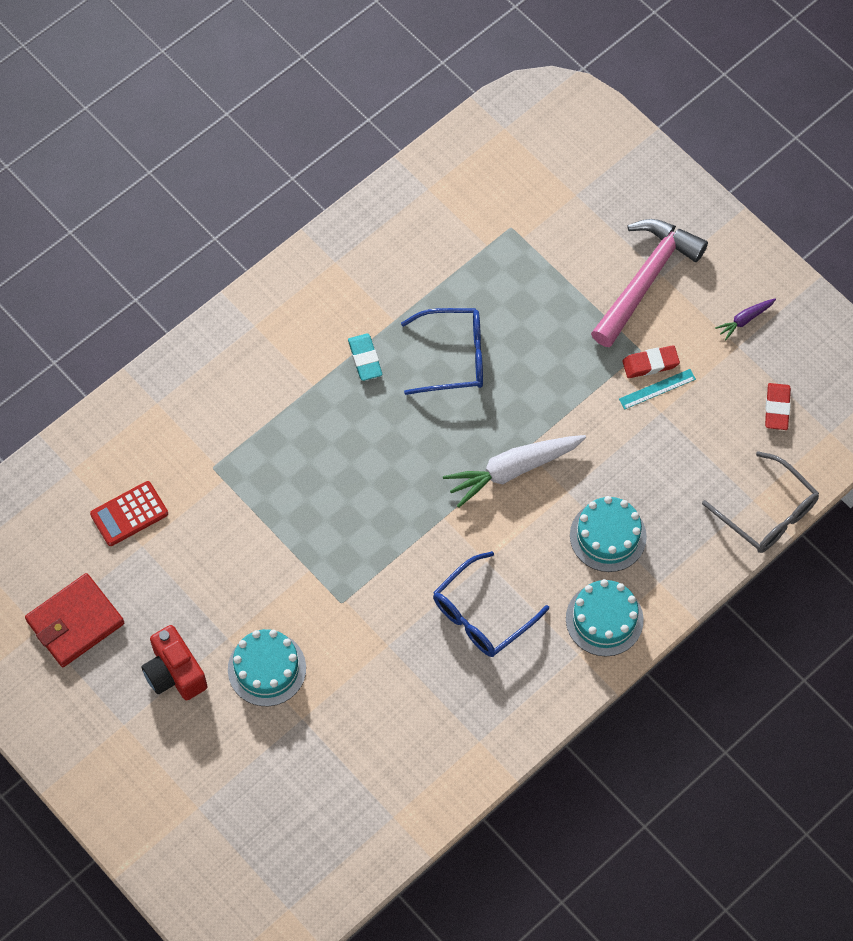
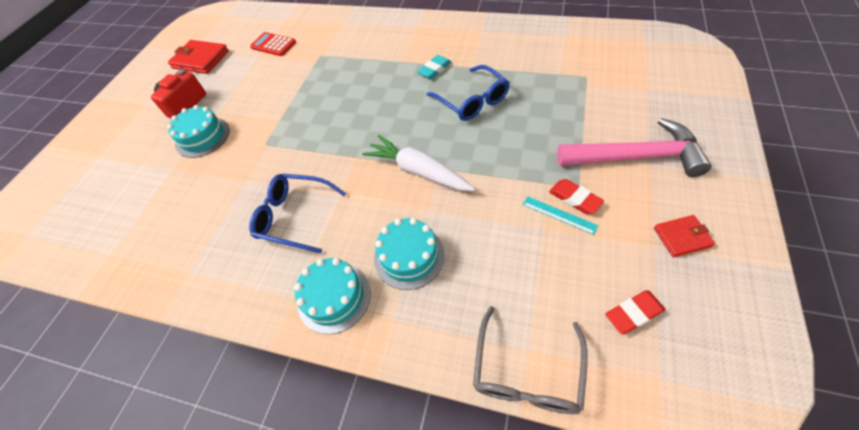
camera: 65 degrees right, 10 degrees down
purple carrot [715,298,776,340] -> red wallet [654,215,715,257]

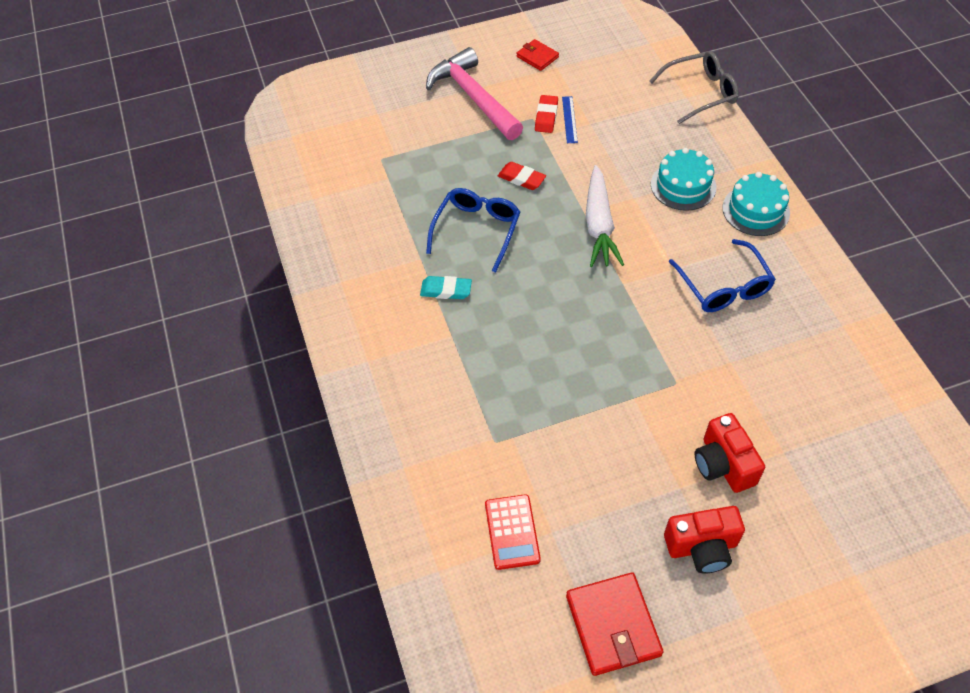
camera: 130 degrees left, 0 degrees up
turquoise cake [167,105,230,158] -> red camera [695,413,765,493]
turquoise ruler [523,196,598,235] -> blue ruler [562,96,578,143]
red eraser [605,290,665,335] -> red eraser moved to [498,162,546,190]

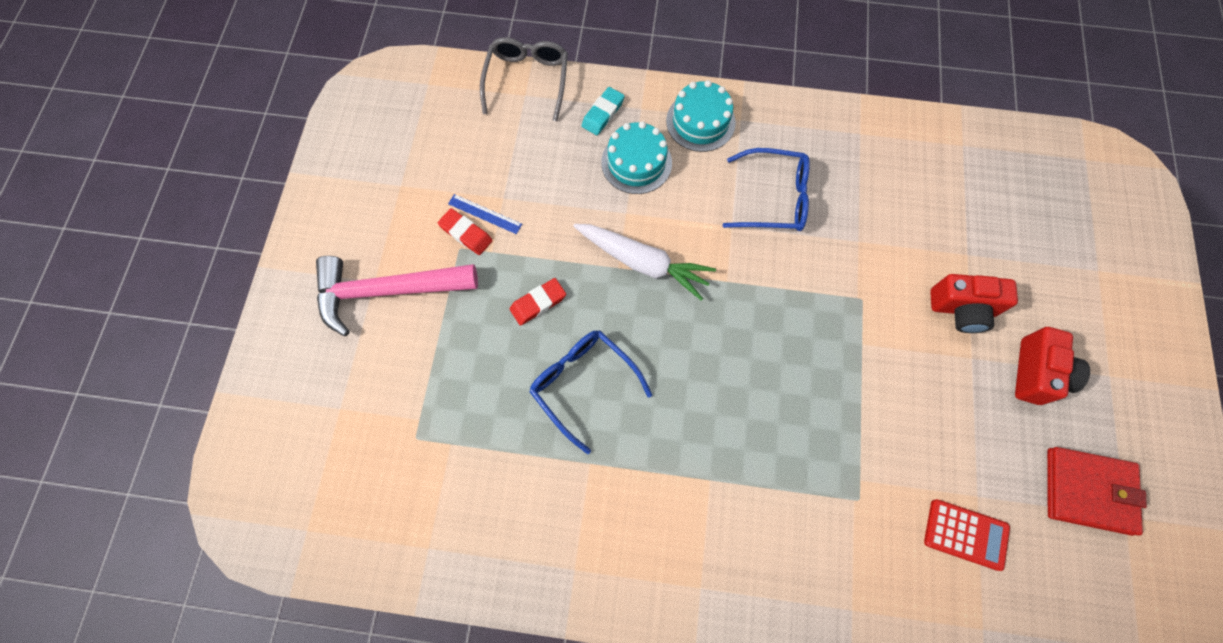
camera: 65 degrees left, 15 degrees up
turquoise eraser [420,276,472,299] -> turquoise eraser moved to [582,87,625,135]
red wallet [517,39,559,71] -> none

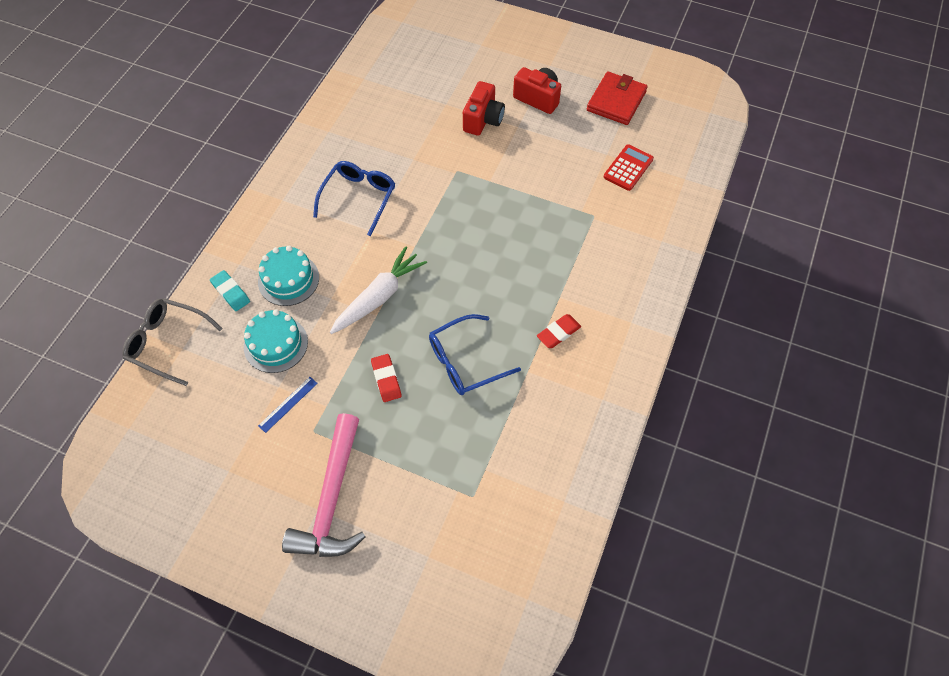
camera: 75 degrees left, 10 degrees down
red eraser [438,208,493,255] -> red eraser moved to [537,314,581,348]
turquoise cake [666,80,736,152] -> turquoise cake moved to [244,309,308,373]

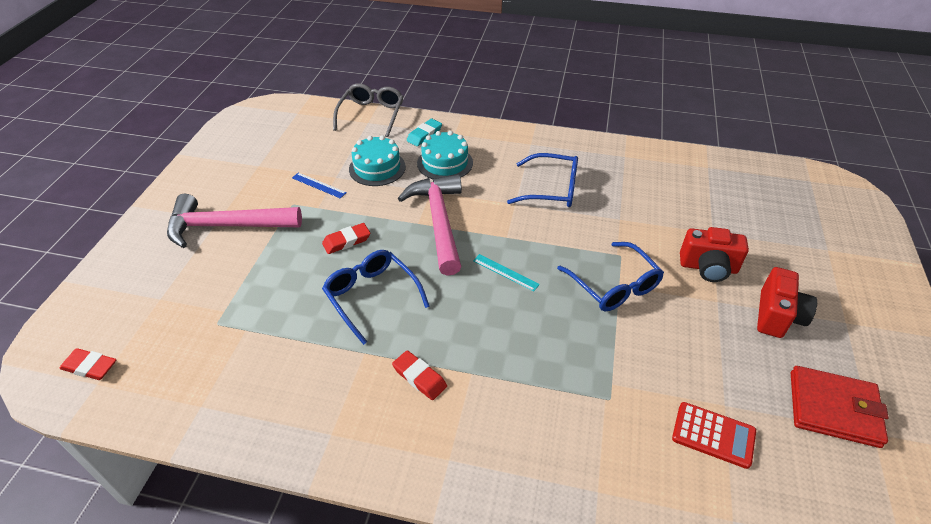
camera: 80 degrees right, 15 degrees down
white carrot [330,246,427,334] -> pink hammer [398,174,462,276]
none -> red eraser [60,348,116,380]
none -> turquoise ruler [473,254,540,292]
none -> blue glasses [557,242,664,311]

